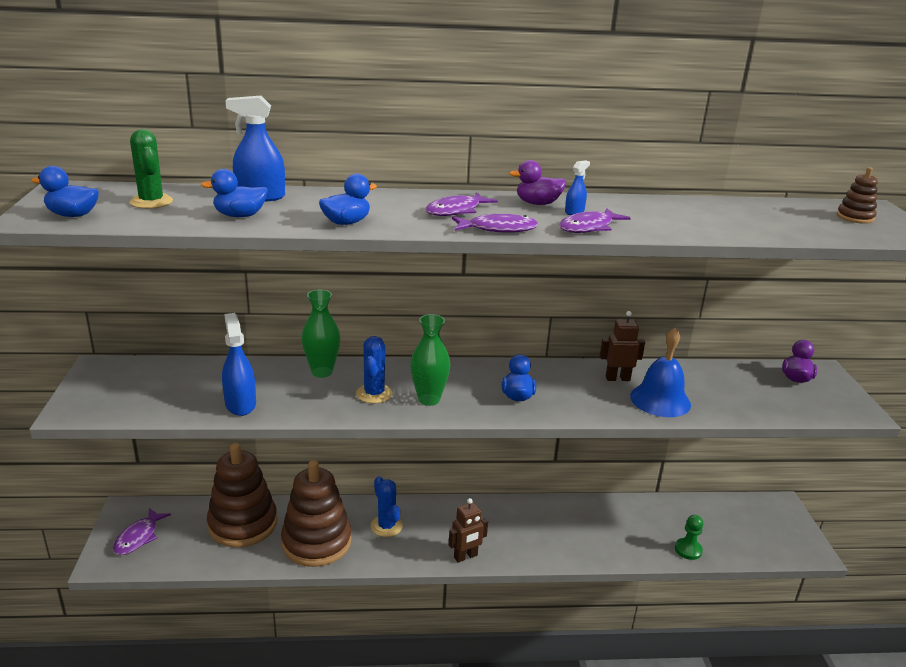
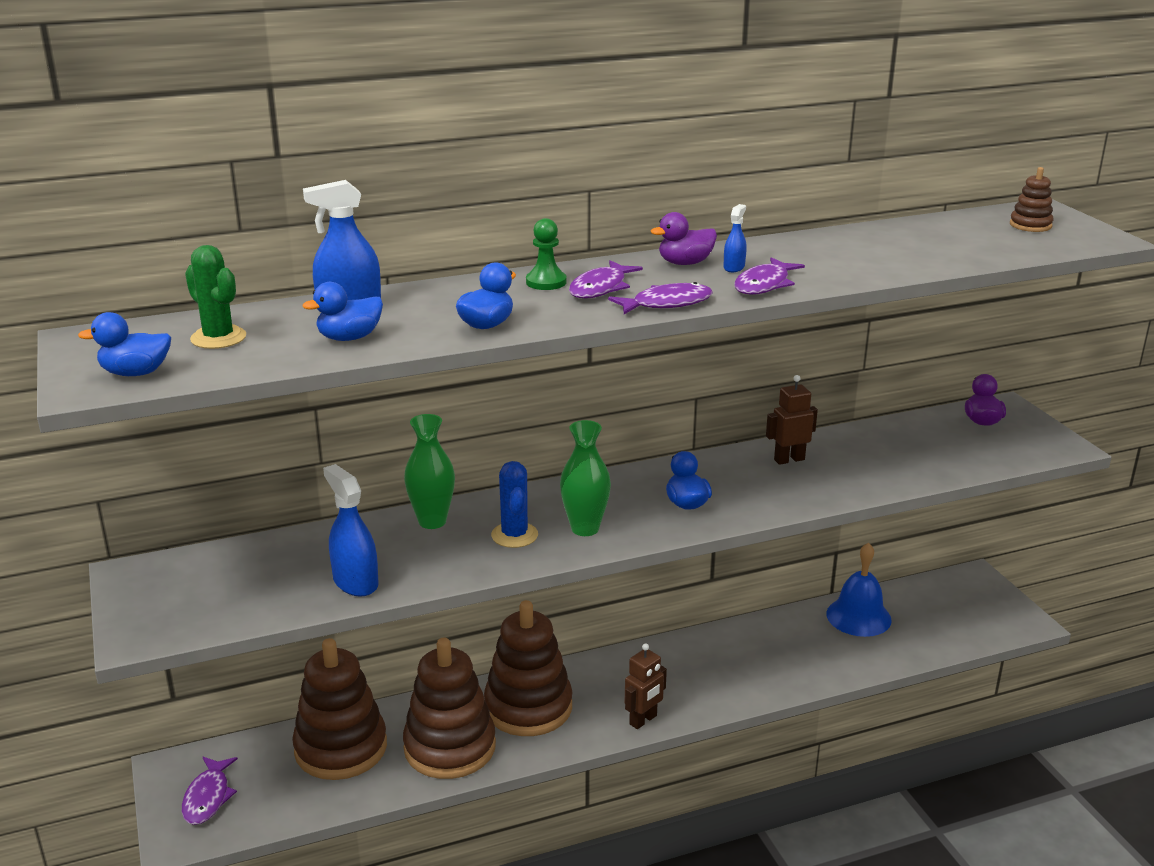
camera: 15 degrees left, 0 degrees up
blue cactus [371,476,403,537] -> brown stacking toy [484,600,573,736]
blue bell [630,328,691,417] -> blue bell moved to [826,542,892,637]
green pawn [675,515,703,560] -> green pawn moved to [526,218,567,290]

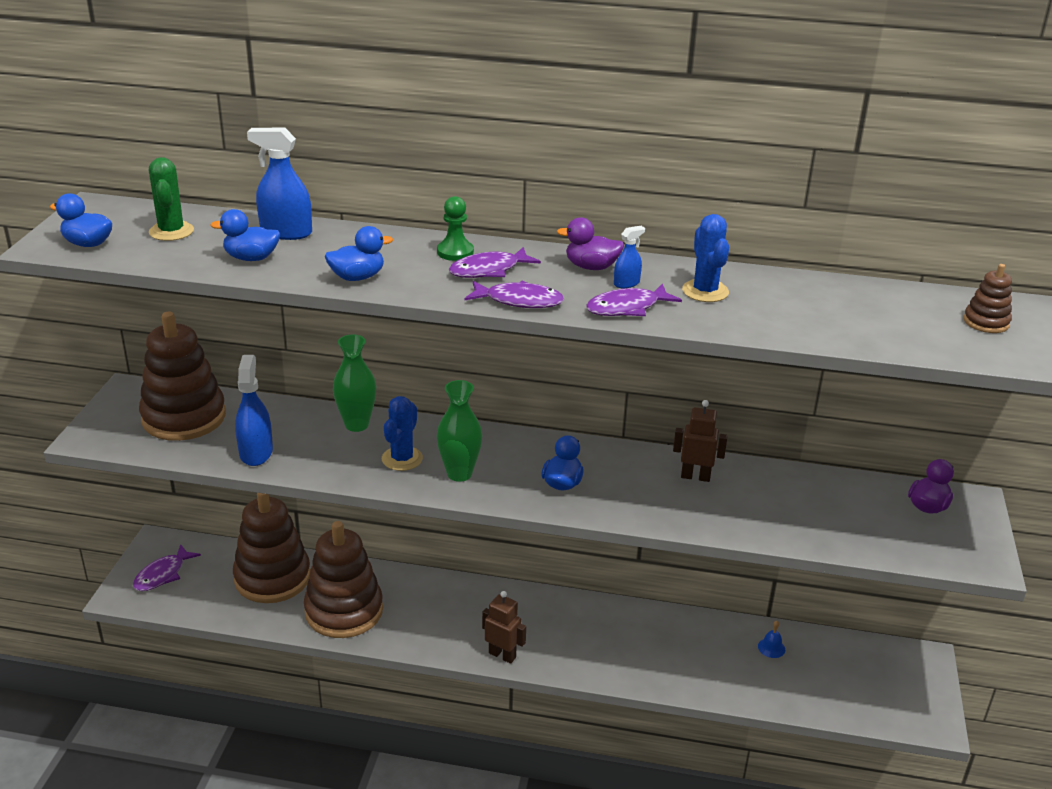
camera: 30 degrees right, 5 degrees up
brown stacking toy [484,600,573,736] -> brown stacking toy moved to [139,312,226,441]
brown robot [625,643,667,729] -> brown robot turned 135 degrees counterclockwise [482,591,526,664]
blue bell [826,542,892,637] -> blue bell [758,621,785,658], size x0.43
none -> blue cactus [682,214,729,302]

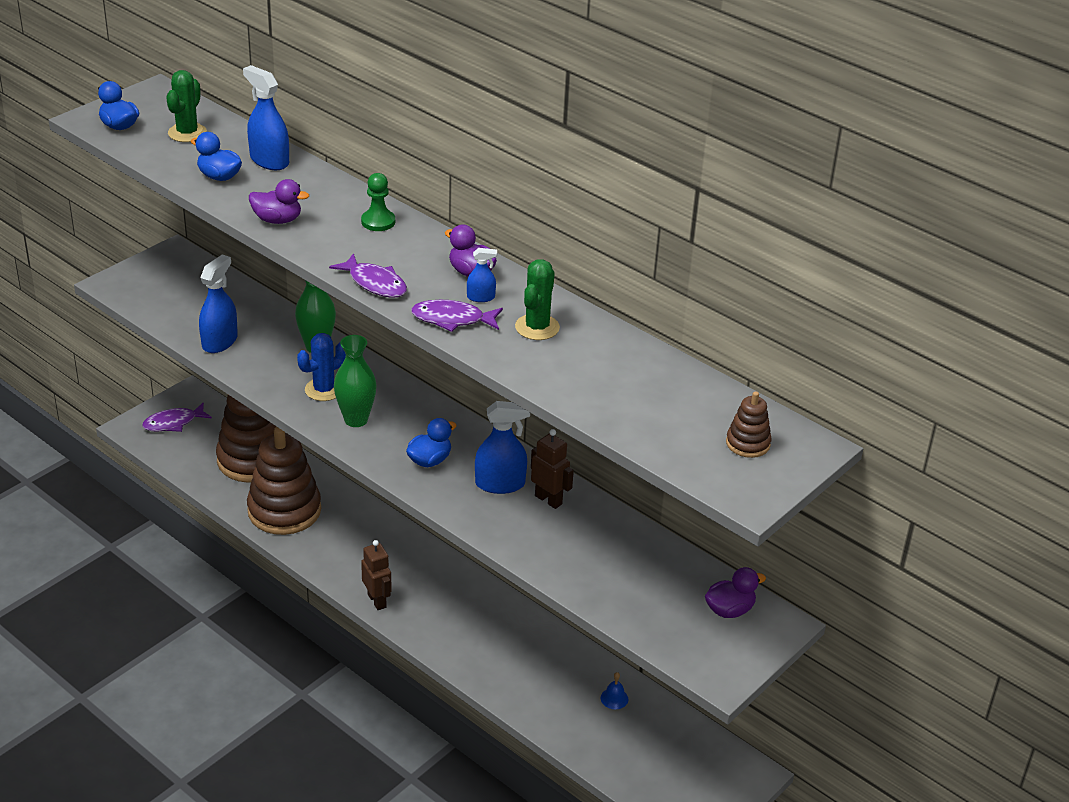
camera: 30 degrees right, 5 degrees up
brown stacking toy [139,312,226,441] -> none
blue duck [325,226,393,281] -> purple duck [249,179,309,224]
purple fish [449,247,541,278] -> none
blue cactus [682,214,729,302] -> green cactus [515,259,560,340]
none -> blue spray bottle [475,401,530,494]

